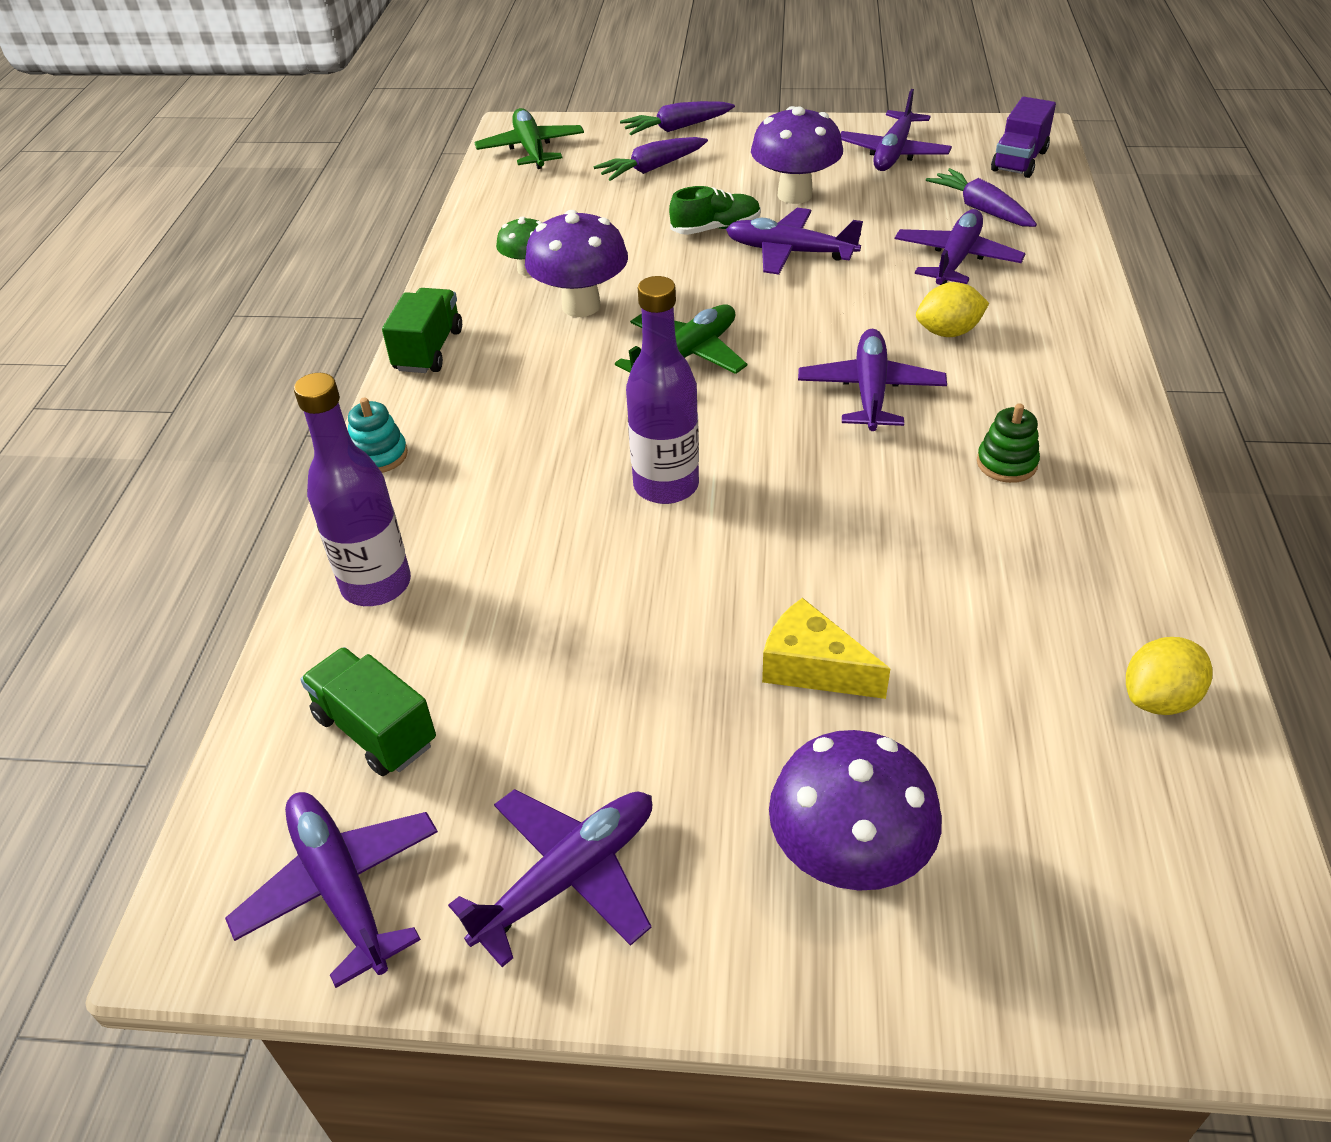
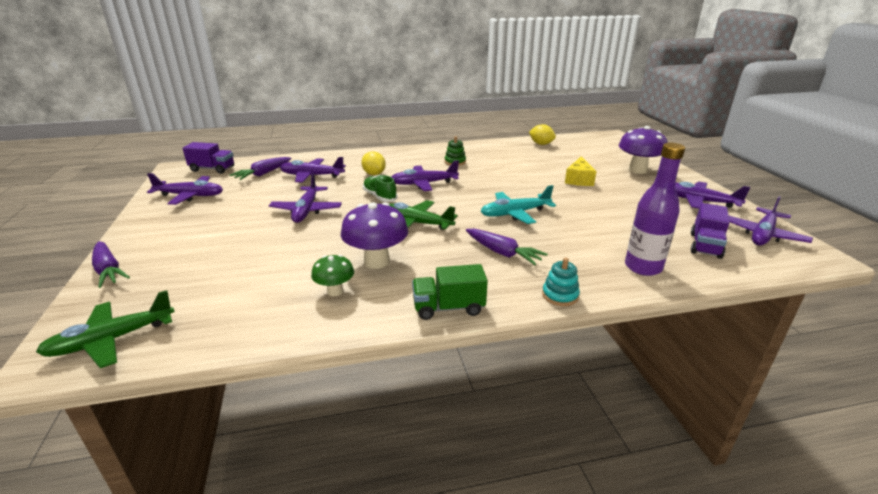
camera: 110 degrees left, 15 degrees down
green truck [300,647,436,776] -> purple truck [691,203,729,259]
purple carrot [593,137,708,181] -> purple carrot moved to [466,229,547,265]
purple bottle [626,276,699,504] -> turquoise plane [480,185,556,224]
green shoe [669,186,761,235] -> green shoe moved to [363,175,398,202]
purple mushroom [751,106,843,204] -> none

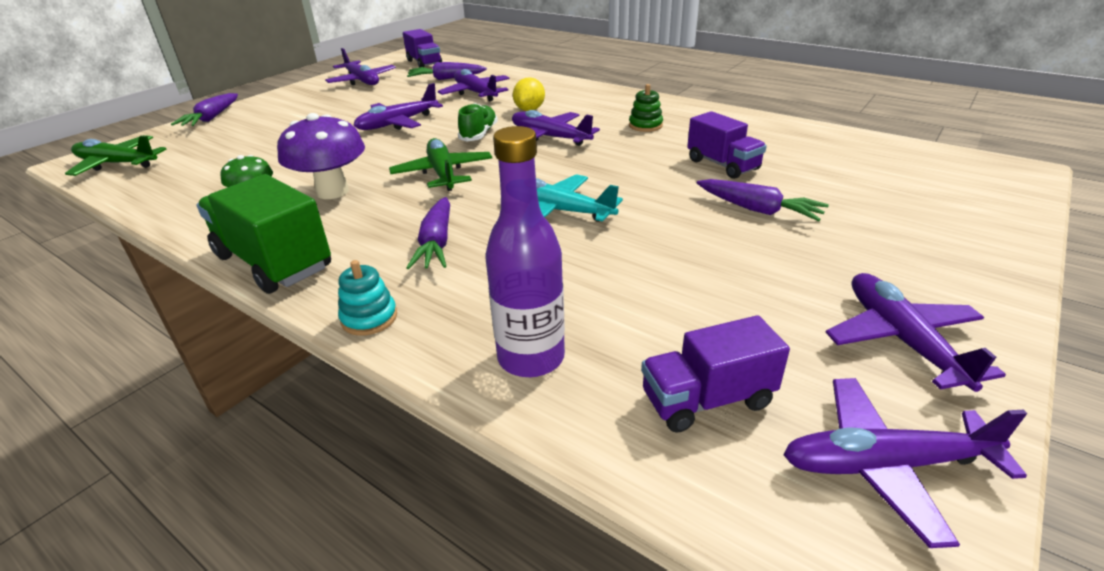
camera: 50 degrees right, 5 degrees up
green truck [412,264,488,320] -> green truck [197,174,331,294], size x1.53
yellow lemon [529,124,556,145] -> none
yellow cheese [565,156,596,186] -> purple carrot [697,179,829,221]
purple mushroom [619,126,668,174] -> none
none -> purple truck [687,111,767,179]

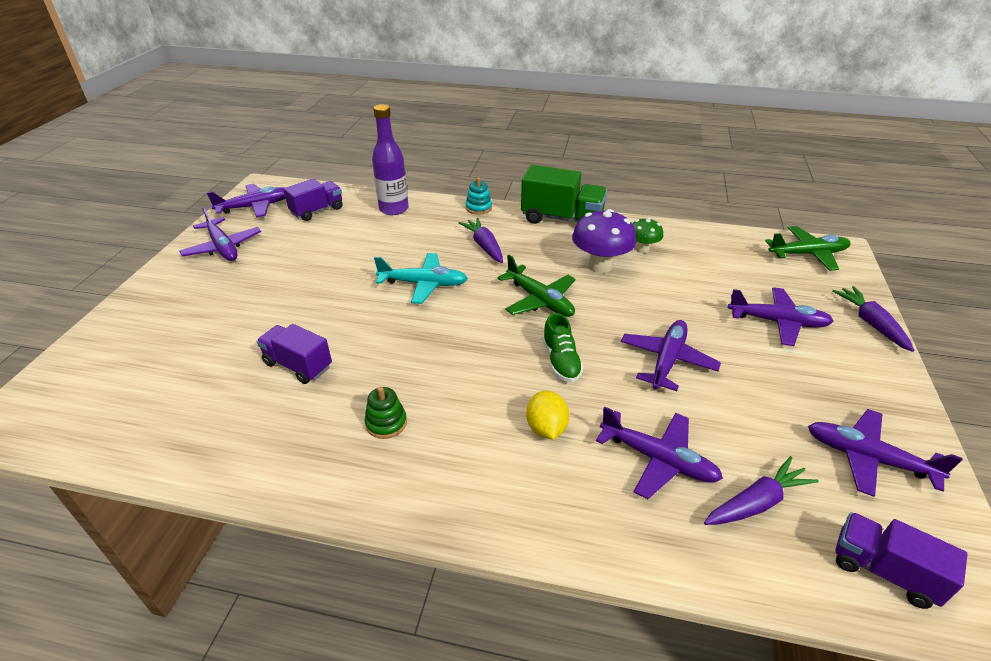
camera: 155 degrees right, 5 degrees up
purple plane [512,110,600,146] -> purple plane moved to [727,287,833,346]
purple carrot [697,179,829,221] -> none

